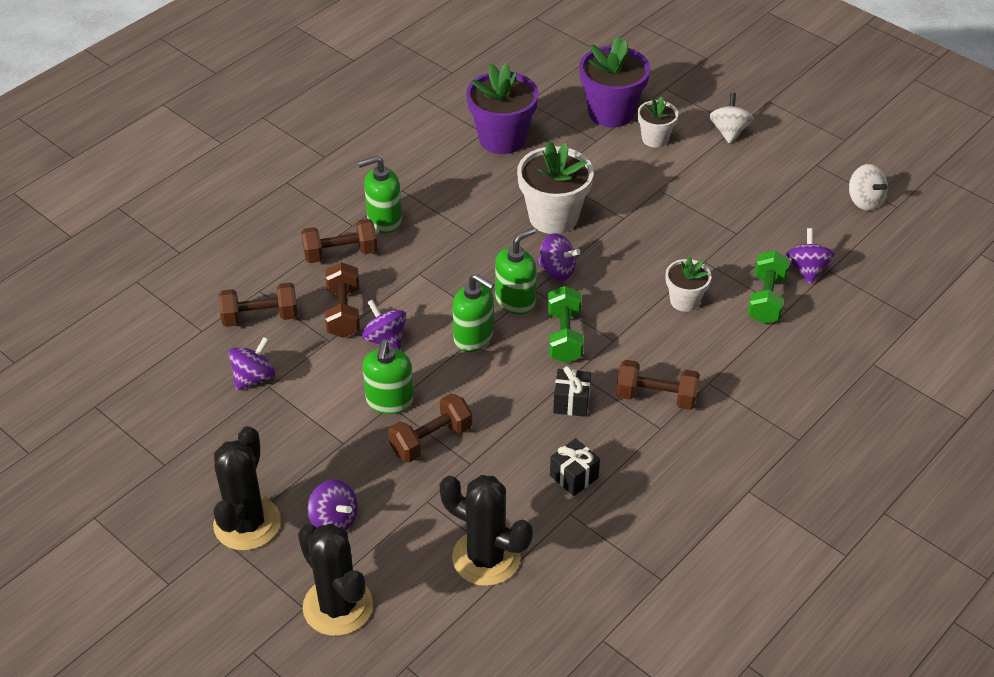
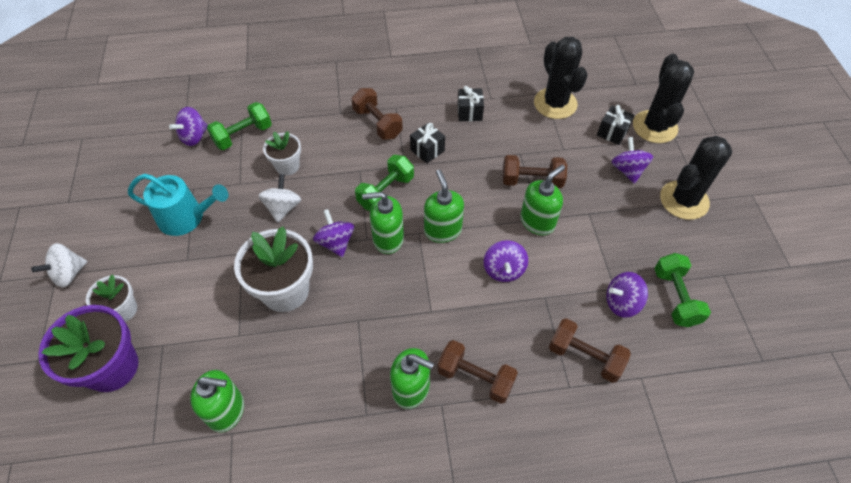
camera: 140 degrees left, 10 degrees up
brown dumbbell [325,262,360,338] -> none
purple flower pot [466,63,539,154] -> green soap dispenser [190,370,244,433]
white spinning top [849,164,888,211] -> white spinning top moved to [258,174,301,223]
none -> turquoise watering can [128,174,228,236]
none -> black gift [597,105,634,145]
none -> green dumbbell [654,253,711,327]

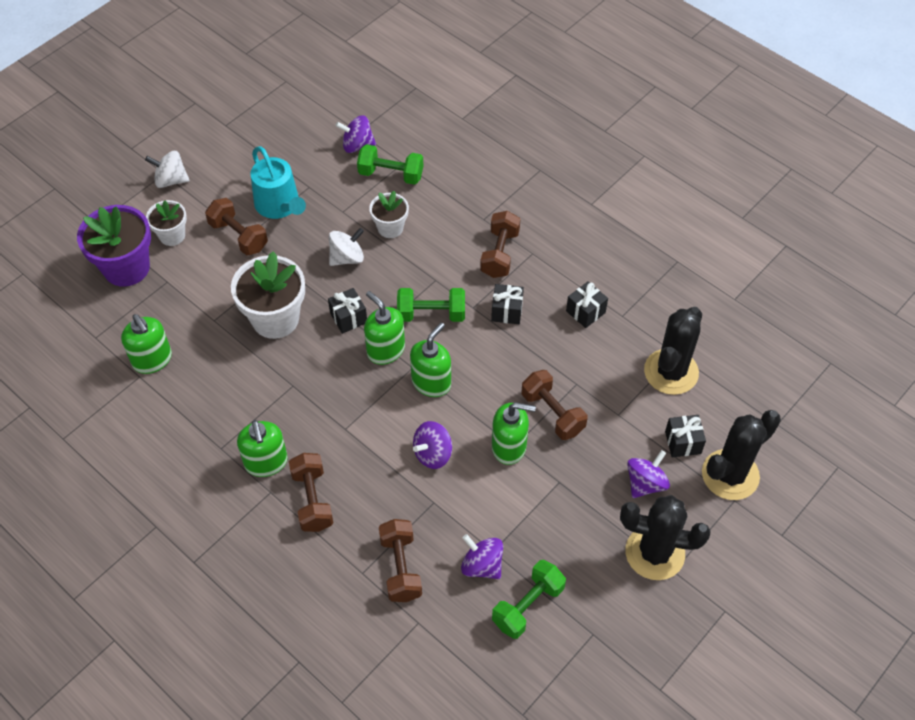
camera: 50 degrees right, 0 degrees up
purple spinning top [313,209,354,257] -> black gift [328,288,367,334]
none -> brown dumbbell [205,198,268,256]

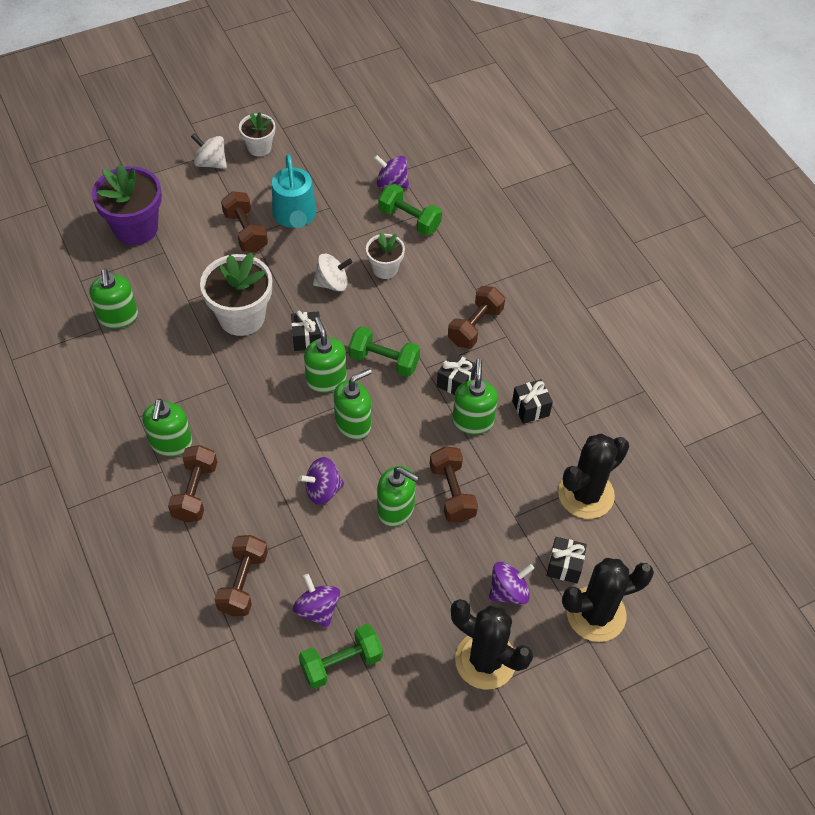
camera: 20 degrees right, 0 degrees up
white flower pot [146,200,187,246] -> white flower pot moved to [239,112,275,157]
none -> green soap dispenser [452,359,498,434]

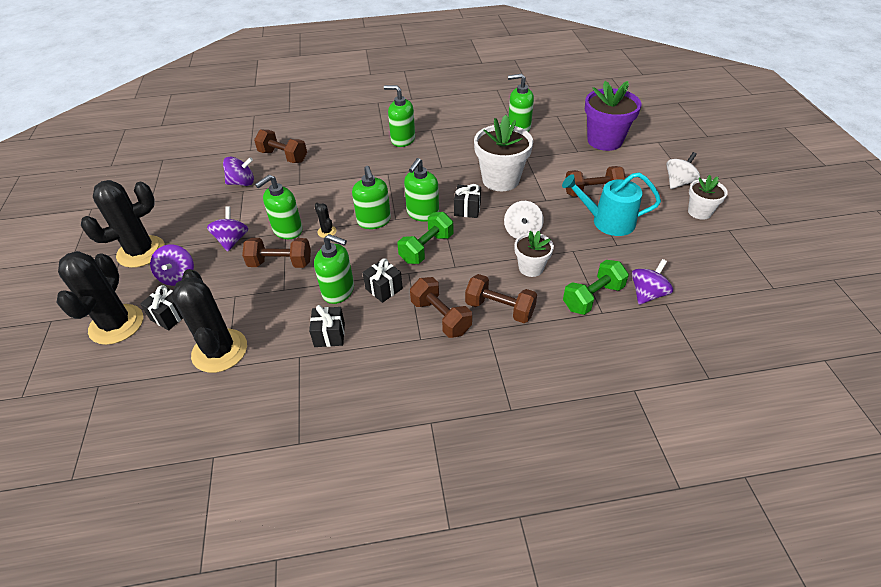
camera: 110 degrees right, 10 degrees down
brown dumbbell [168,445,217,522] -> brown dumbbell moved to [465,274,537,323]
purple spinning top [299,457,344,505] -> purple spinning top moved to [207,206,248,252]
green dumbbell [299,624,383,689] -> none
green soap dispenser [304,317,347,393] -> green soap dispenser turned 120 degrees clockwise [404,158,439,222]
none -> black cactus [314,203,337,238]

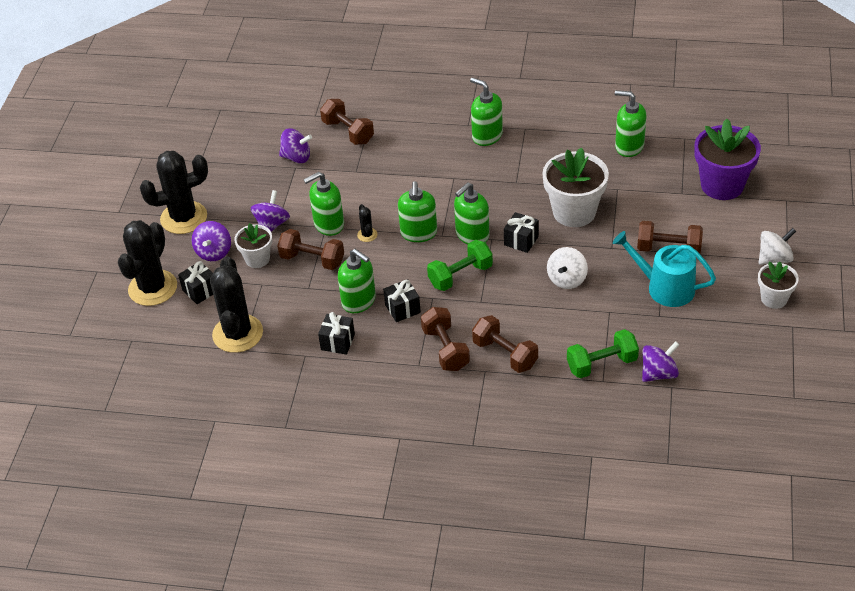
camera: 20 degrees right, 0 degrees up
white flower pot [515,231,554,277] -> white flower pot moved to [234,223,272,268]

